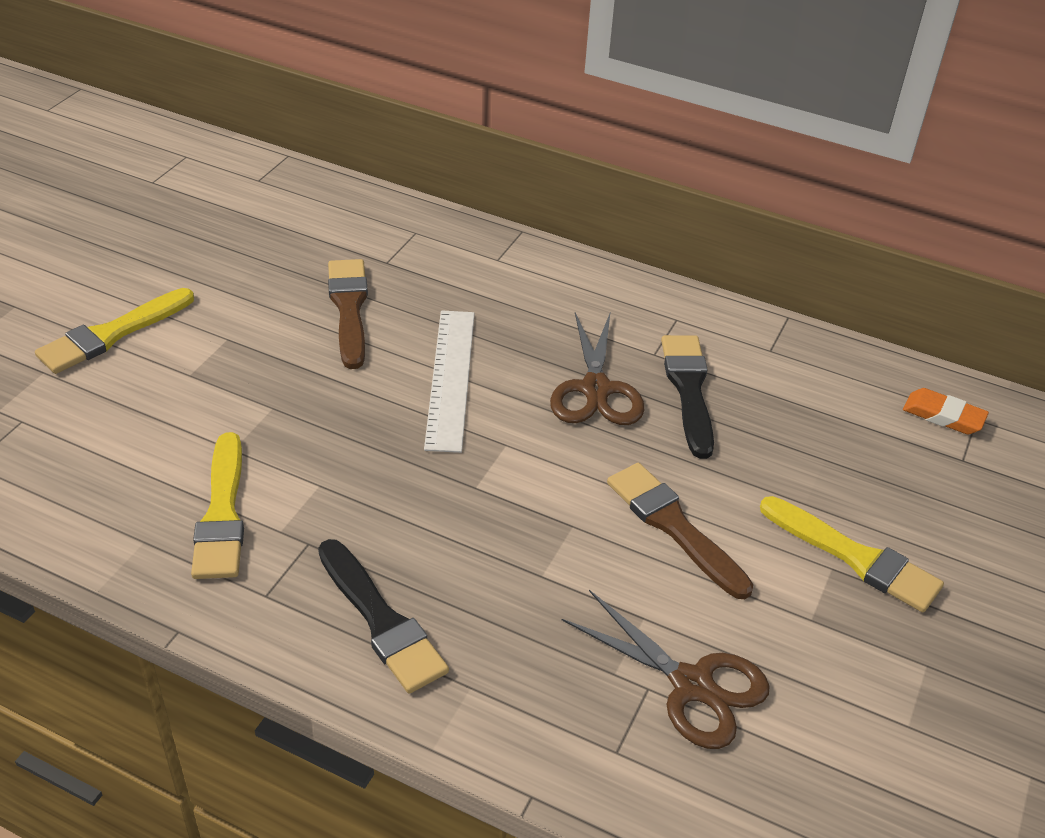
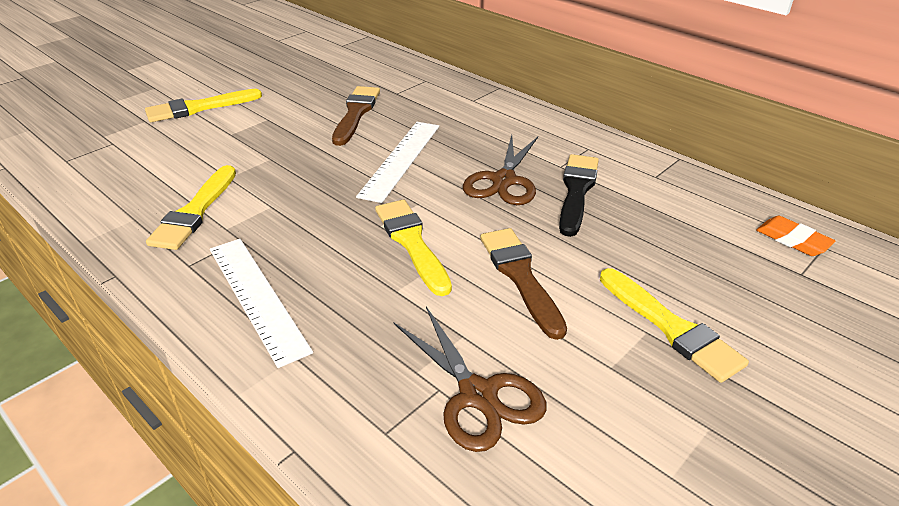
camera: 20 degrees right, 5 degrees down
black brush [318,539,449,694] -> white ruler [210,239,313,368]
none -> yellow brush [375,200,452,296]

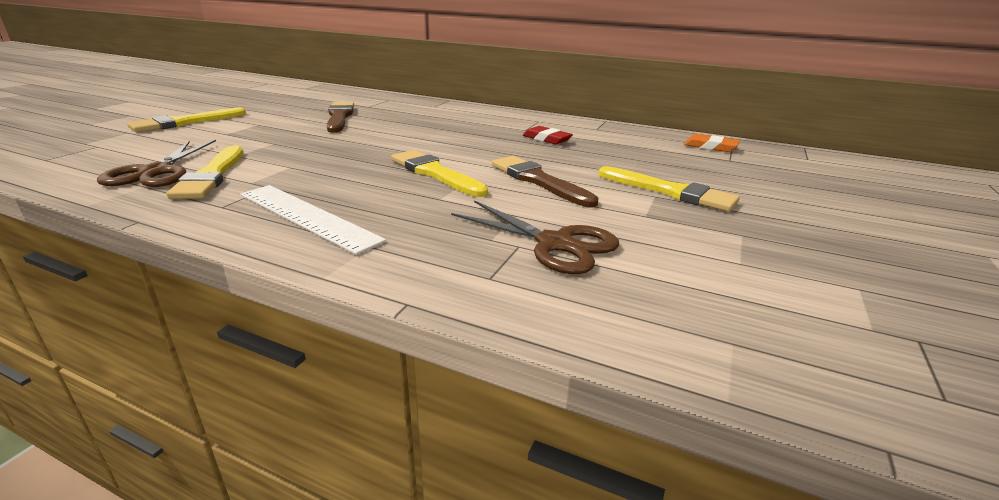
camera: 20 degrees left, 10 degrees down
white ruler [356,122,439,203] -> none
brown scissors [463,135,538,205] -> brown scissors moved to [97,140,216,187]
black brush [559,154,599,237] -> red eraser [523,126,573,144]

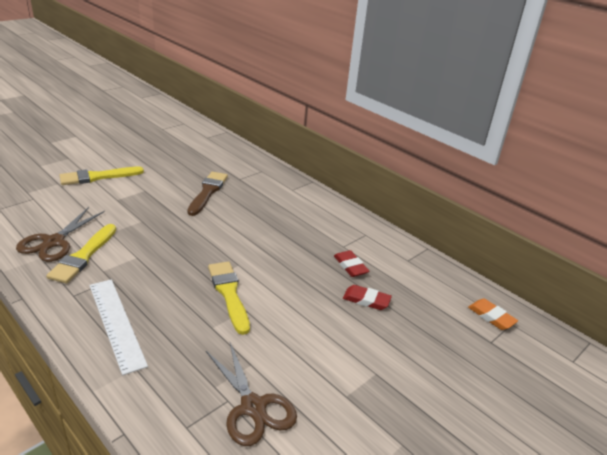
camera: 20 degrees right, 5 degrees up
brown brush [492,156,599,208] -> none
yellow brush [598,166,740,212] -> none
none -> red eraser [343,285,392,310]

